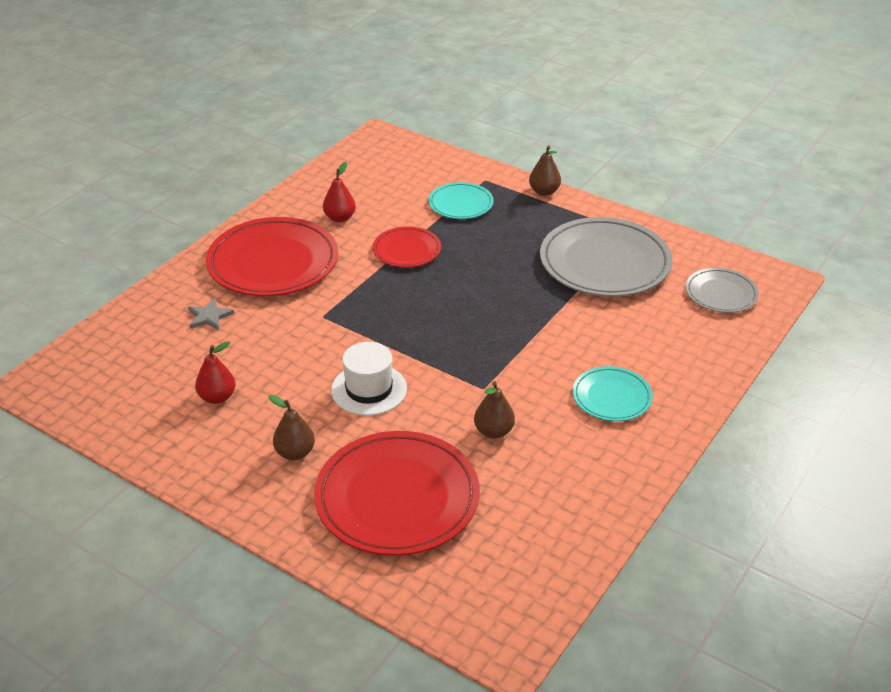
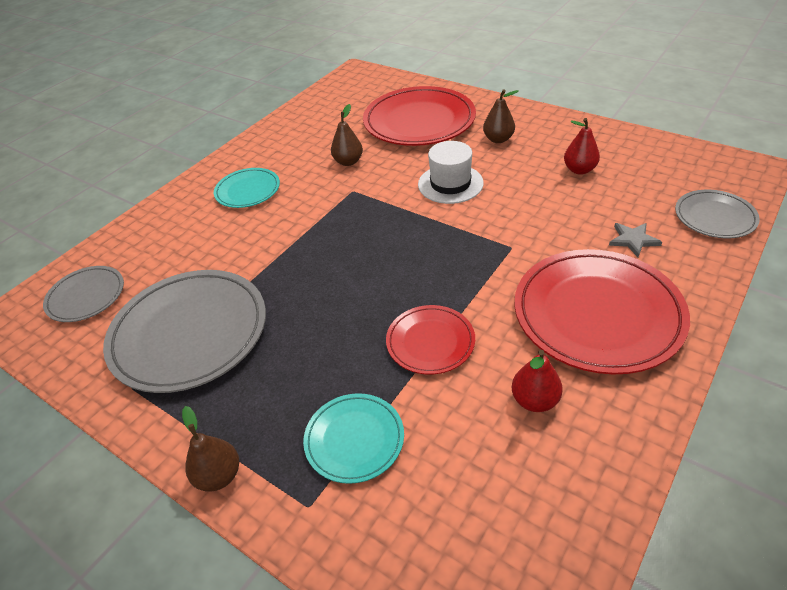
camera: 175 degrees left, 5 degrees up
none -> grey plate [675,190,760,238]

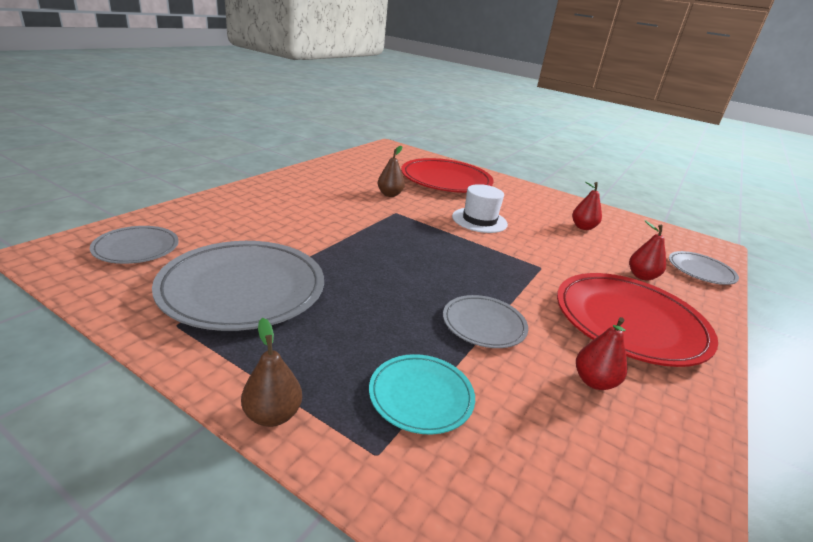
camera: 10 degrees left, 15 degrees down
turquoise plate [214,168,280,208] -> none
red plate [386,305,475,374] -> grey plate [443,295,528,348]
brown pear [483,89,518,143] -> none
grey star [609,223,662,257] -> red pear [629,220,666,281]

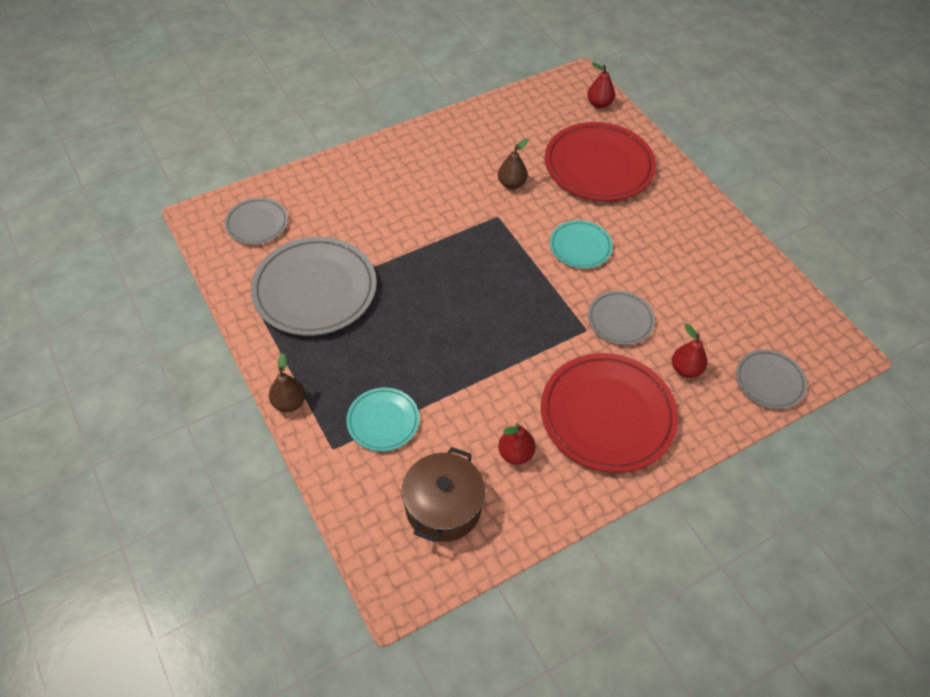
camera: 30 degrees right, 25 degrees up
grey plate [443,295,528,348] -> grey plate moved to [588,291,655,345]
white hat [452,184,508,233] -> turquoise plate [550,220,613,269]
red pear [572,182,602,230] -> red pear moved to [587,63,615,108]
none -> brown pot [402,447,485,542]

